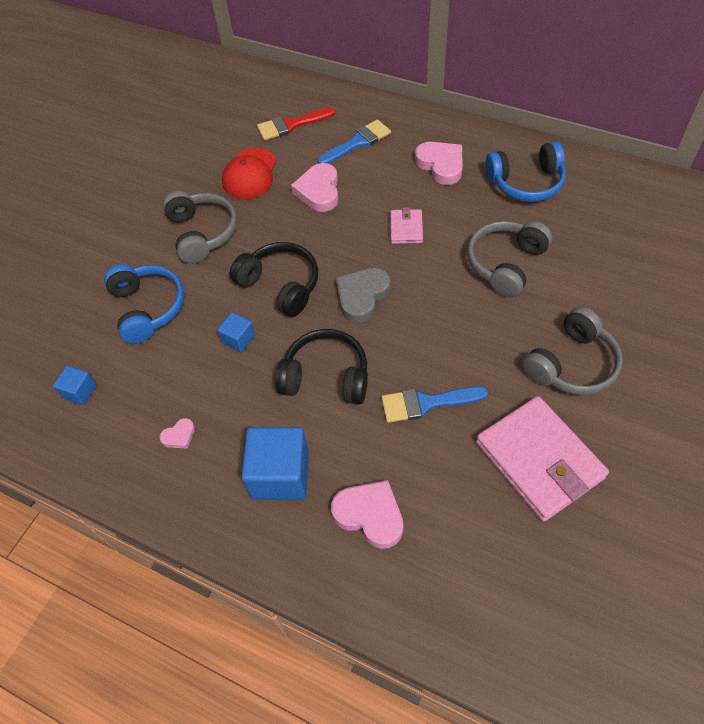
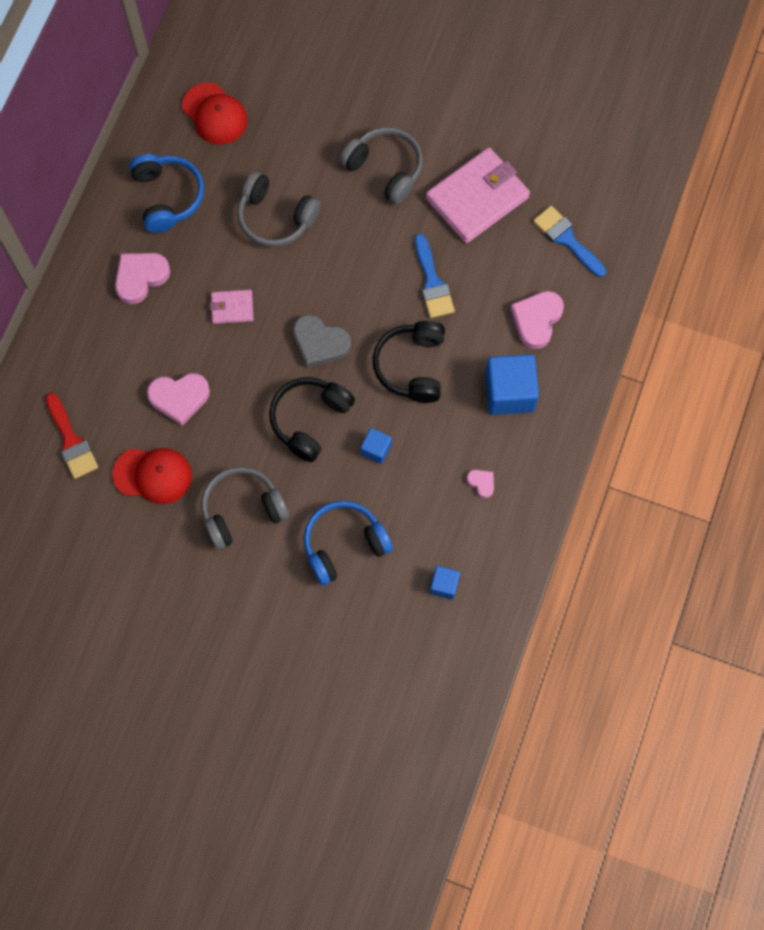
camera: 100 degrees left, 15 degrees up
blue brush [318,119,391,164] -> blue brush moved to [533,206,606,277]
none -> red cap [182,82,247,145]

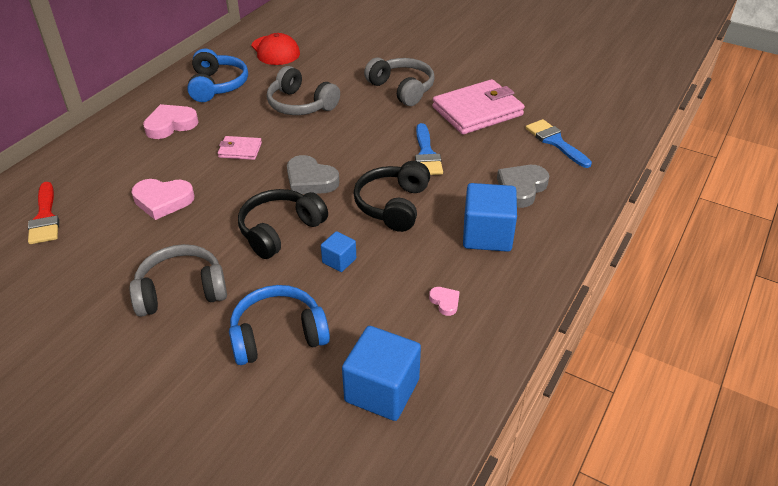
camera: 10 degrees right, 30 degrees down
red cap [112,448,192,504] -> none
blue cube [430,566,460,599] -> blue cube [342,326,421,421], size x1.94
pink heart [510,291,564,349] -> grey heart [497,165,549,208]

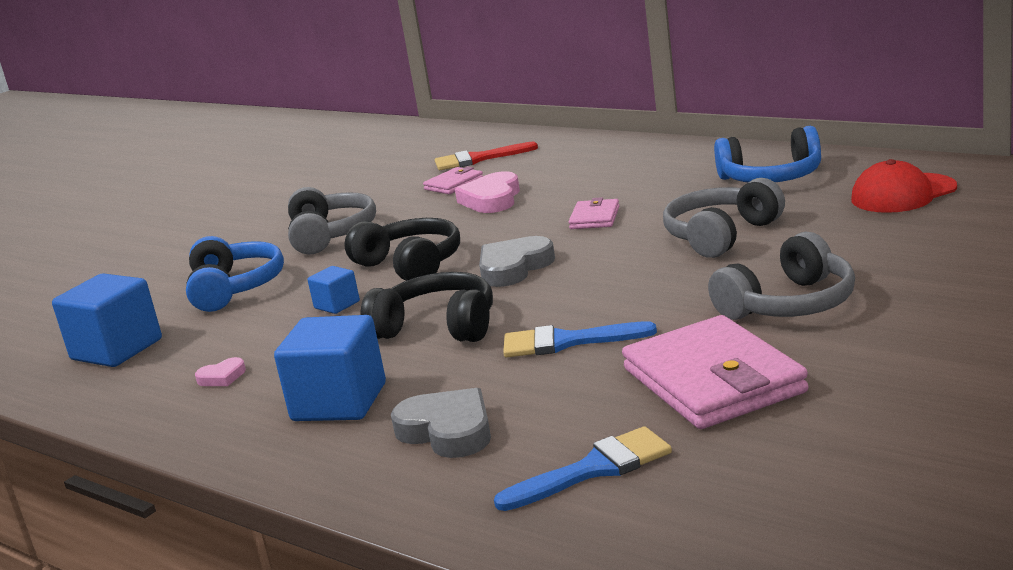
camera: 100 degrees right, 20 degrees down
pink heart [143,104,198,139] -> none
none -> pink wallet [423,166,483,194]

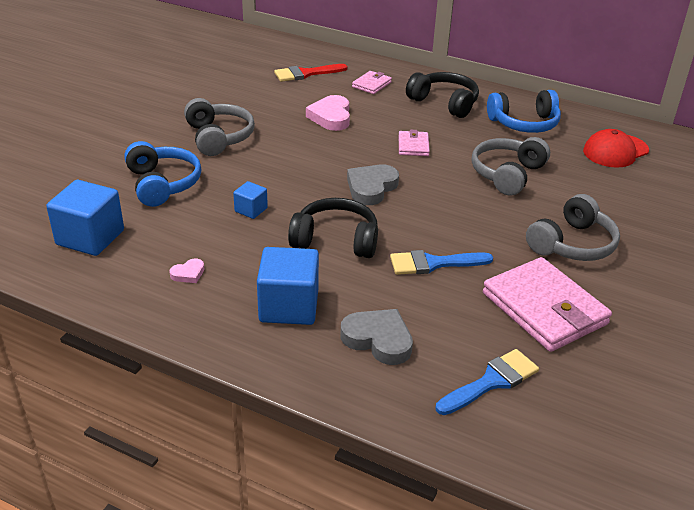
camera: 15 degrees left, 15 degrees up
black headphones [344,218,460,281] -> black headphones moved to [406,72,479,118]
pink wallet [423,166,483,194] -> pink wallet moved to [352,71,392,94]

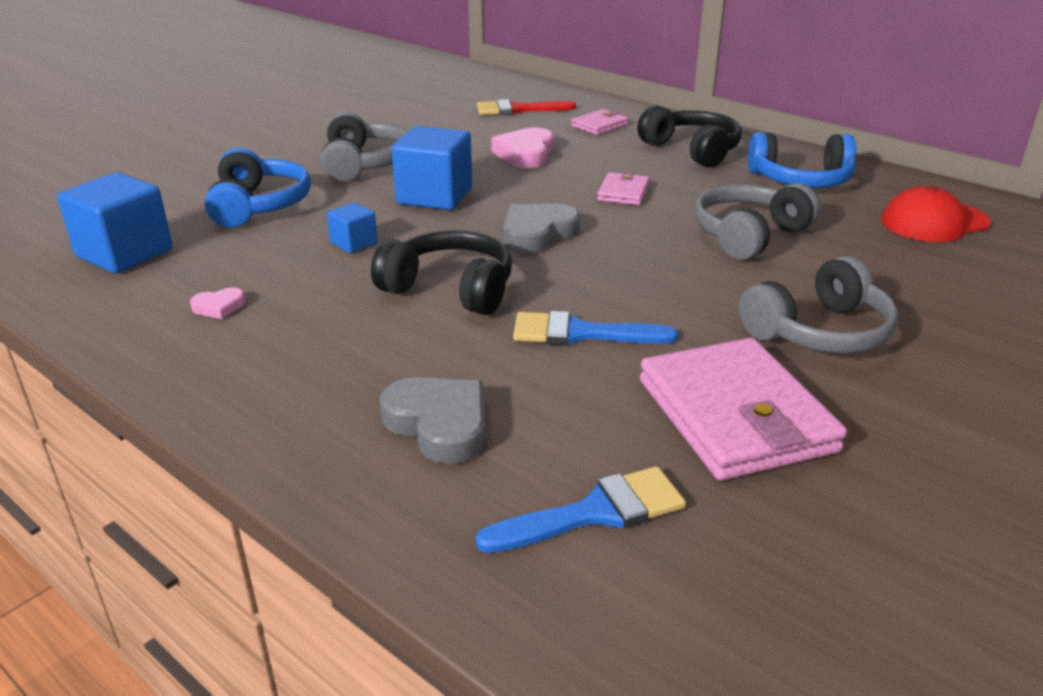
camera: 15 degrees right, 5 degrees down
blue cube [257,247,319,325] -> blue cube moved to [391,126,472,210]

